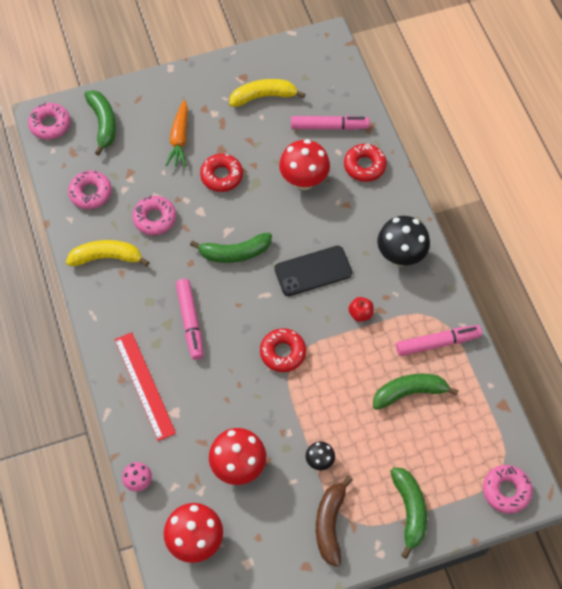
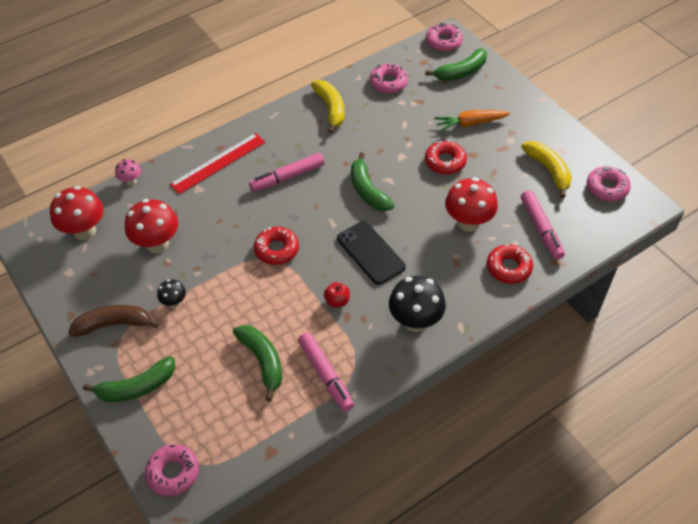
camera: 75 degrees right, 10 degrees down
pink donut [132,196,176,235] -> pink donut moved to [587,166,631,201]

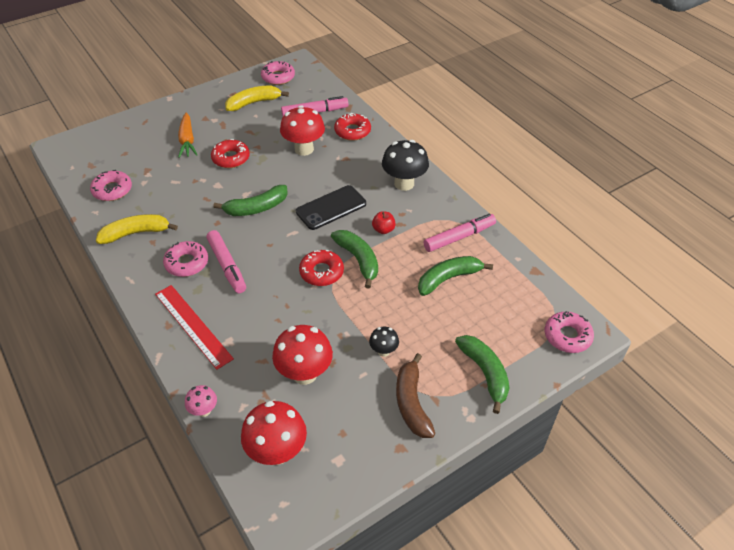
camera: 90 degrees left, 5 degrees down
green banana [425,48,487,81] -> green banana moved to [331,230,378,289]
pink donut [426,23,463,52] -> pink donut moved to [163,241,208,277]

